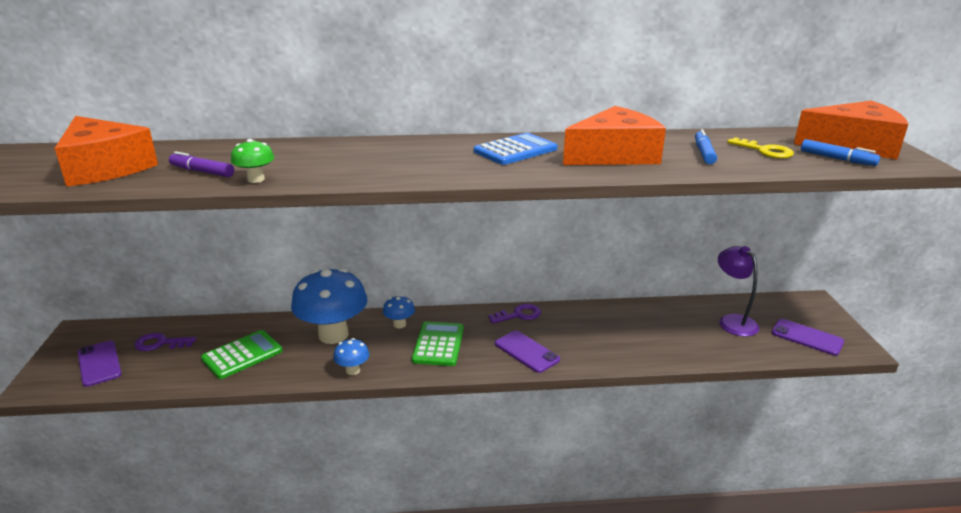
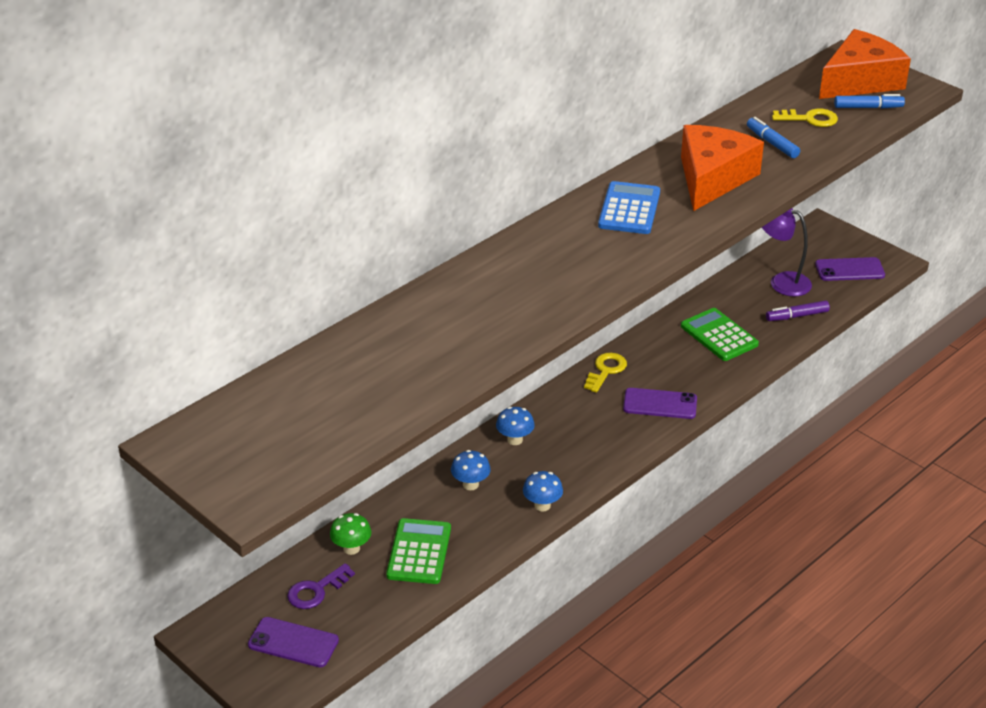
camera: 40 degrees left, 10 degrees up
orange cheese [55,116,158,187] -> none
purple marker [169,151,234,177] -> purple marker moved to [766,300,830,321]
green mushroom [231,139,274,183] -> green mushroom moved to [330,513,371,555]
blue mushroom [291,268,368,344] -> blue mushroom [451,450,491,490], size x0.45
green calculator [412,321,464,366] -> green calculator moved to [681,308,759,361]
purple key [488,304,541,324] -> yellow key [584,353,627,393]

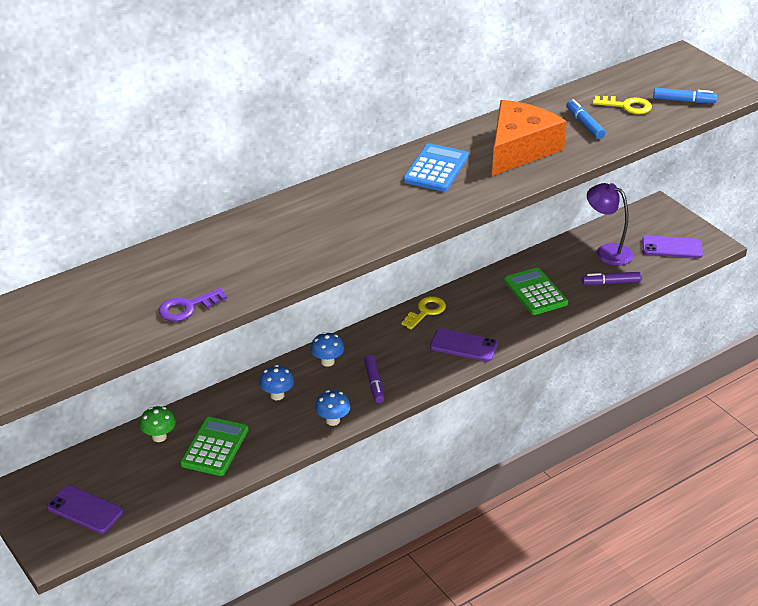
camera: 10 degrees right, 0 degrees up
purple key [287,563,355,609] -> purple key moved to [158,288,227,322]
orange cheese [819,29,911,99] -> none
none -> purple marker [364,355,384,403]

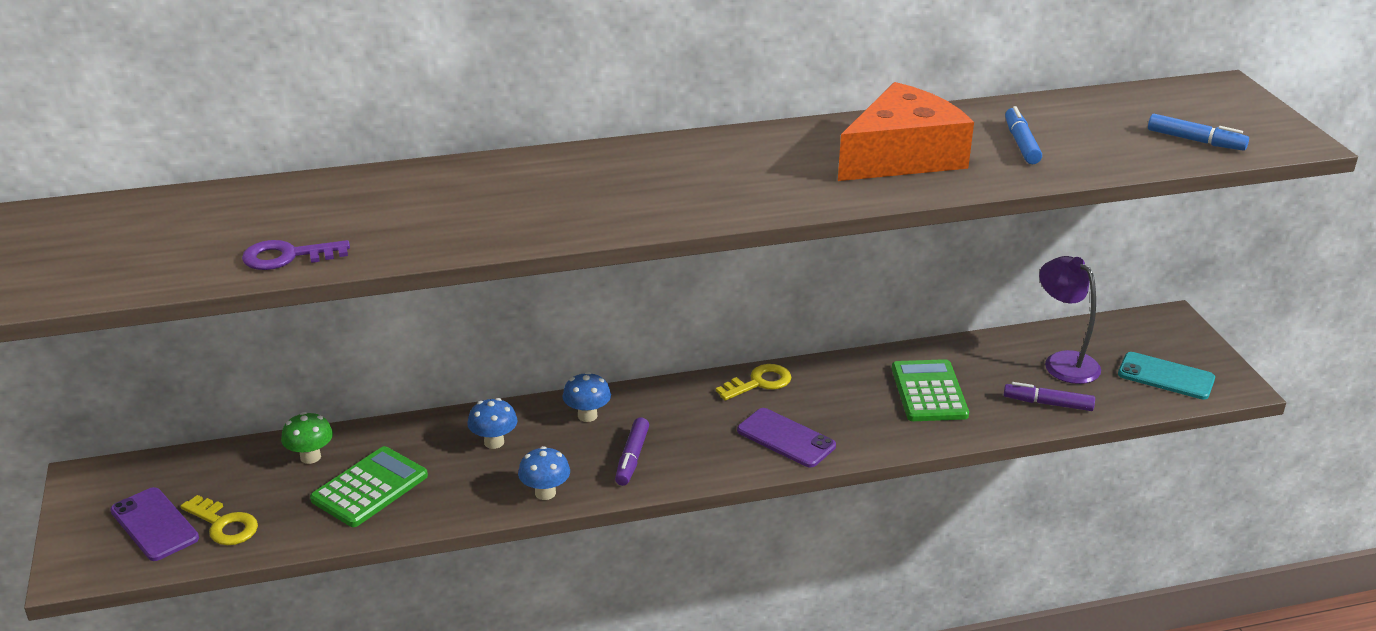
camera: 20 degrees right, 5 degrees down
blue calculator [403,143,469,192] -> none
yellow key [593,96,652,114] -> yellow key moved to [180,495,258,545]
purple phone [642,235,703,258] -> turquoise phone [1118,352,1215,400]

